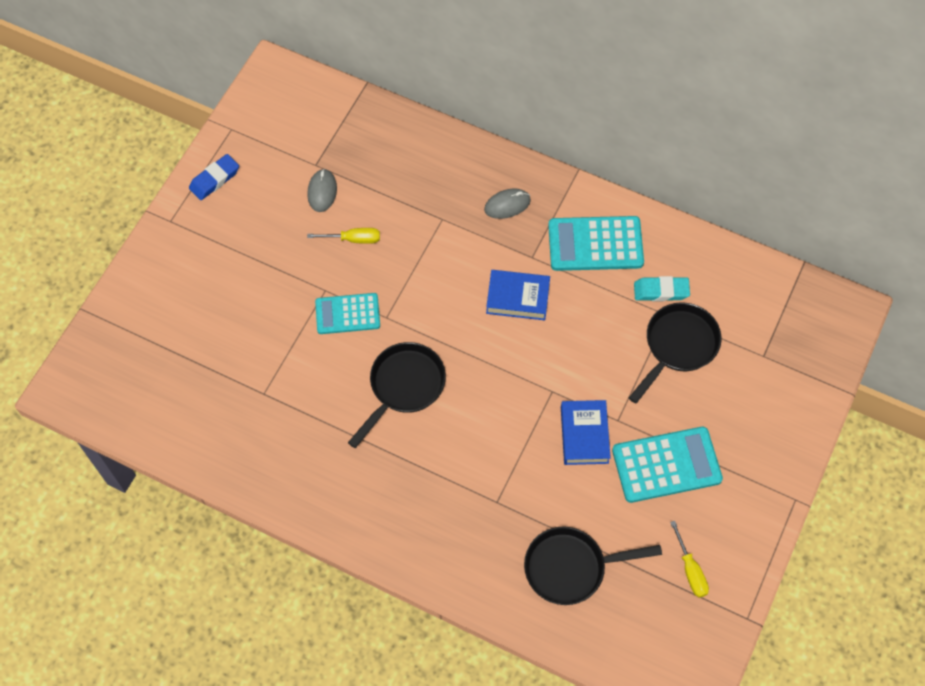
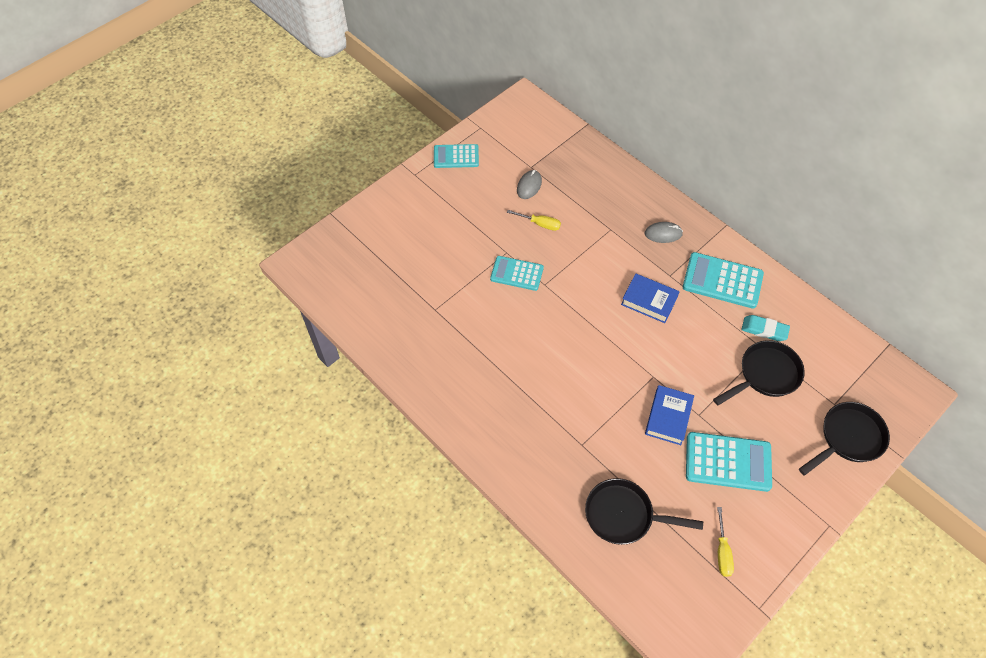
camera: 20 degrees right, 5 degrees down
blue eraser [189,154,239,200] -> turquoise calculator [434,144,479,168]
black pan [348,342,446,448] -> black pan moved to [799,402,890,475]

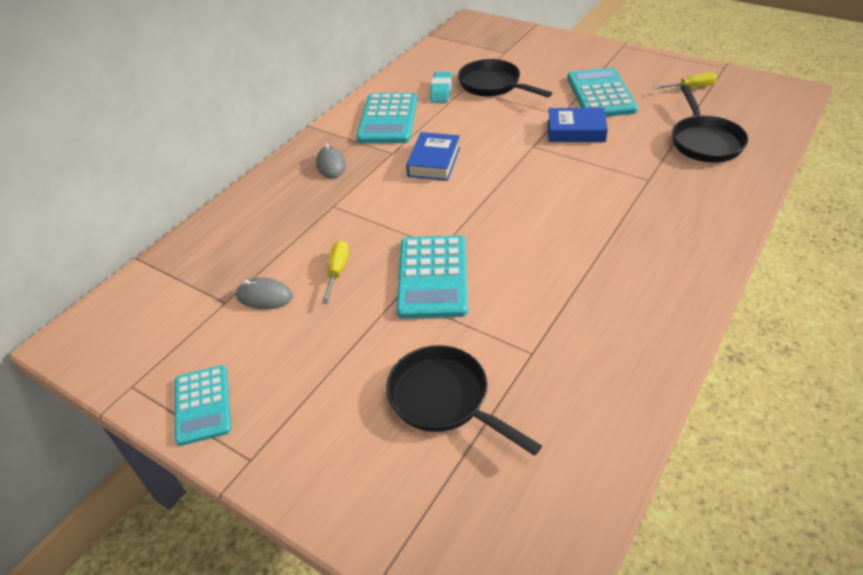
camera: 100 degrees left, 15 degrees down
turquoise calculator [490,256,544,291] -> turquoise calculator [397,235,468,319], size x1.50
black pan [799,402,890,475] -> black pan moved to [386,345,542,456]

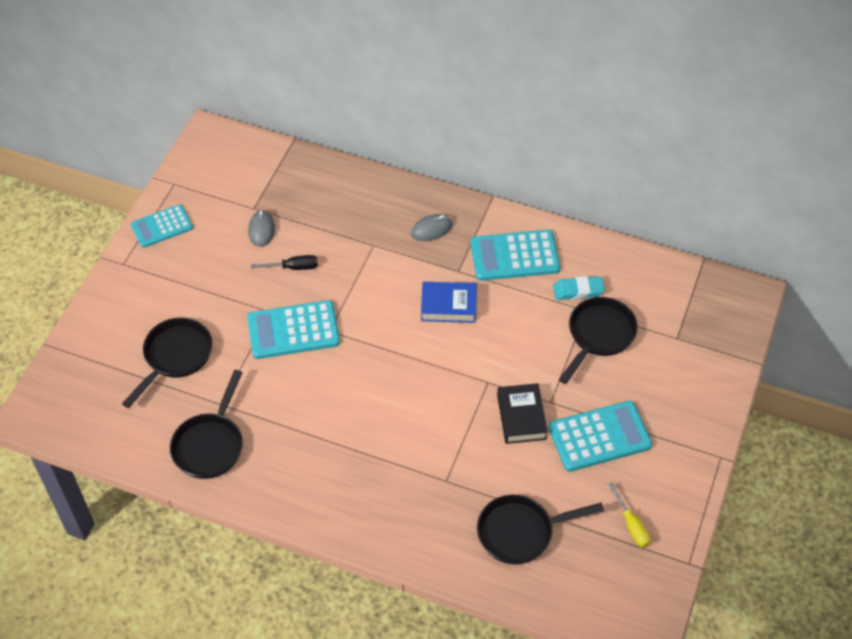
camera: 75 degrees right, 10 degrees up
yellow screwdriver [322,240,349,304] -> black screwdriver [251,255,318,270]
blue book [548,108,608,142] -> black book [497,383,548,444]
none -> black pan [170,370,243,479]

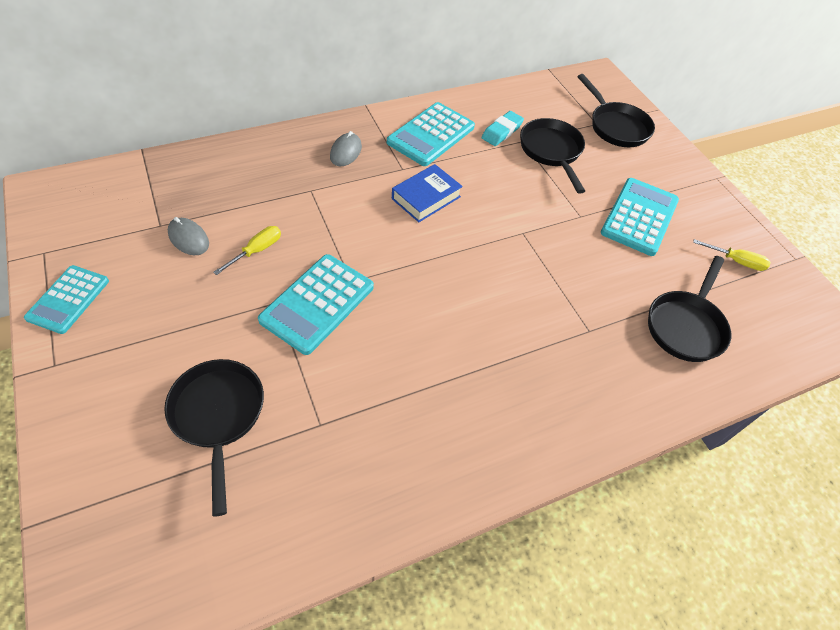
camera: 50 degrees left, 0 degrees up
black pan [170,370,243,479] -> black pan moved to [577,74,655,147]
black screwdriver [251,255,318,270] -> yellow screwdriver [213,226,281,275]
black book [497,383,548,444] -> none

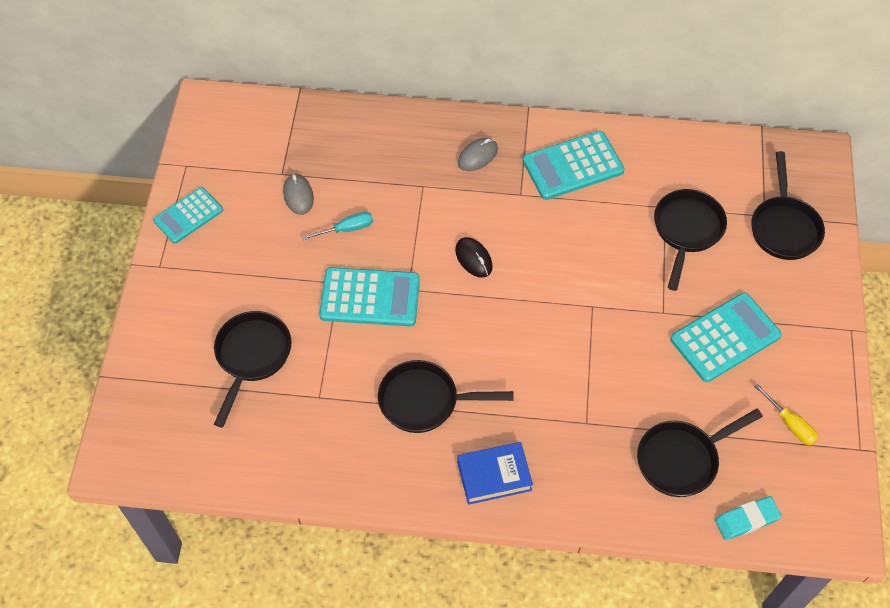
camera: 35 degrees right, 5 degrees up
yellow screwdriver [213,226,281,275] -> turquoise screwdriver [302,212,373,240]
turquoise calculator [258,254,374,355] -> turquoise calculator turned 150 degrees counterclockwise [319,267,420,326]
blue book [392,164,463,222] -> blue book moved to [457,442,533,505]
turquoise eraser [482,111,524,146] -> turquoise eraser moved to [715,496,781,540]
none -> black pan [378,360,514,433]
none -> black mouse [455,237,493,278]

